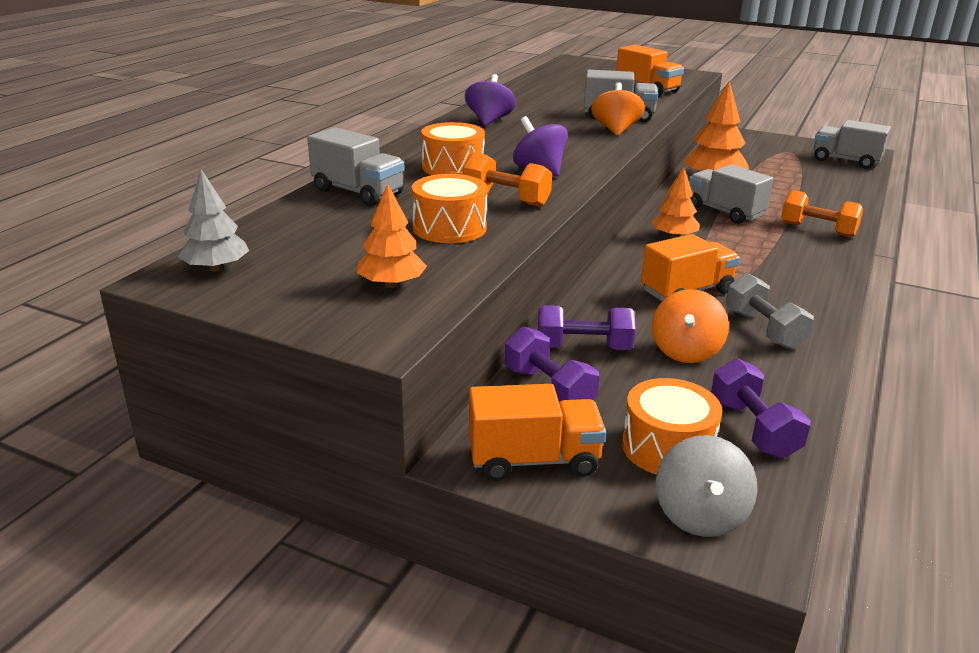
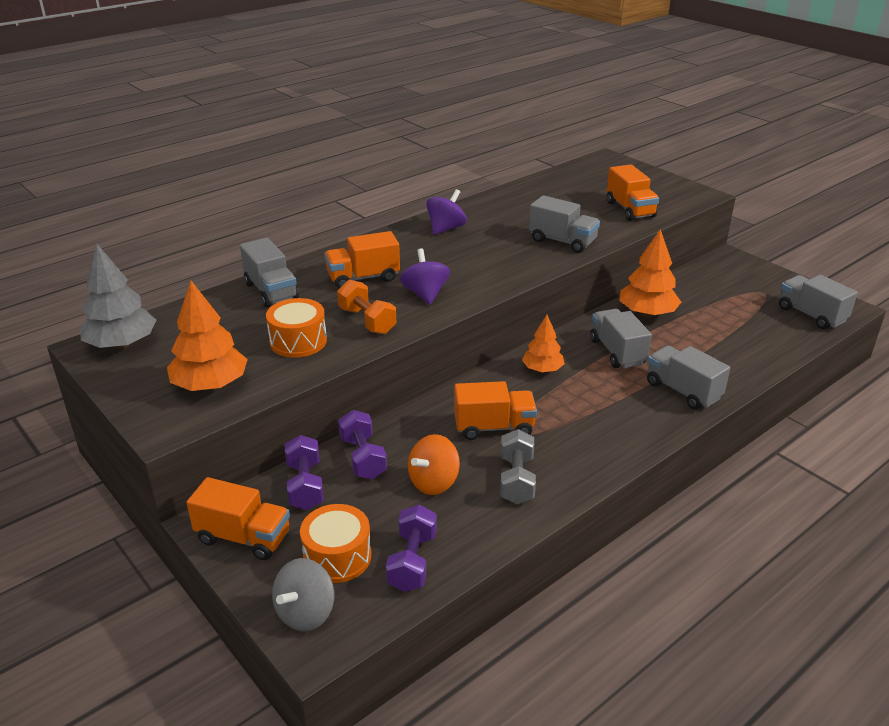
camera: 25 degrees right, 5 degrees up
grey tree [178,170,249,272] -> grey tree [80,244,157,349], size x1.57
orange tree [357,183,427,288] -> orange tree [167,281,248,391], size x1.57
orange drum [421,122,485,175] -> orange truck [324,231,400,289]
purple dumbbell [538,305,636,350] -> purple dumbbell turned 45 degrees clockwise [338,410,387,479]
orange spinning top [591,82,645,136] -> none
orange dumbbell [781,190,863,237] -> grey truck [647,345,730,410]

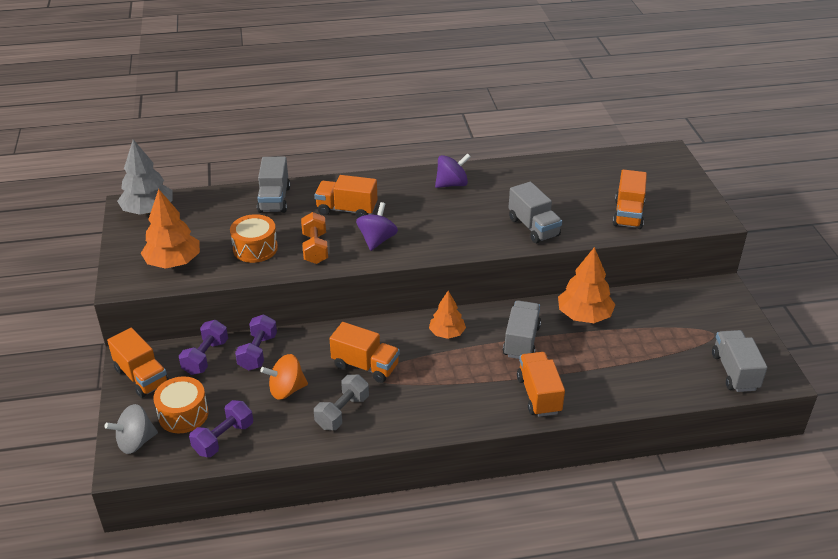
camera: 30 degrees right, 5 degrees up
grey truck [647,345,730,410] -> orange truck [517,352,565,417]

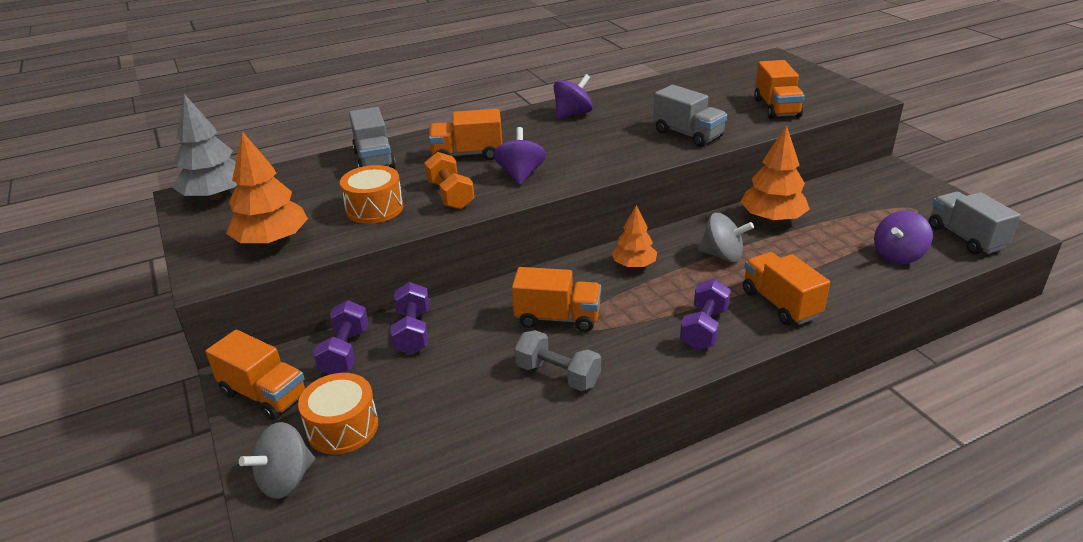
camera: 15 degrees left, 5 degrees down
purple dumbbell [189,400,253,457] -> purple dumbbell moved to [680,279,731,350]
orange spinning top [260,354,308,400] -> none
grey dumbbell [314,375,369,430] -> grey dumbbell turned 75 degrees counterclockwise [515,330,601,391]
grey truck [503,301,541,359] -> grey spinning top [698,213,754,262]
none -> purple spinning top [874,211,933,264]

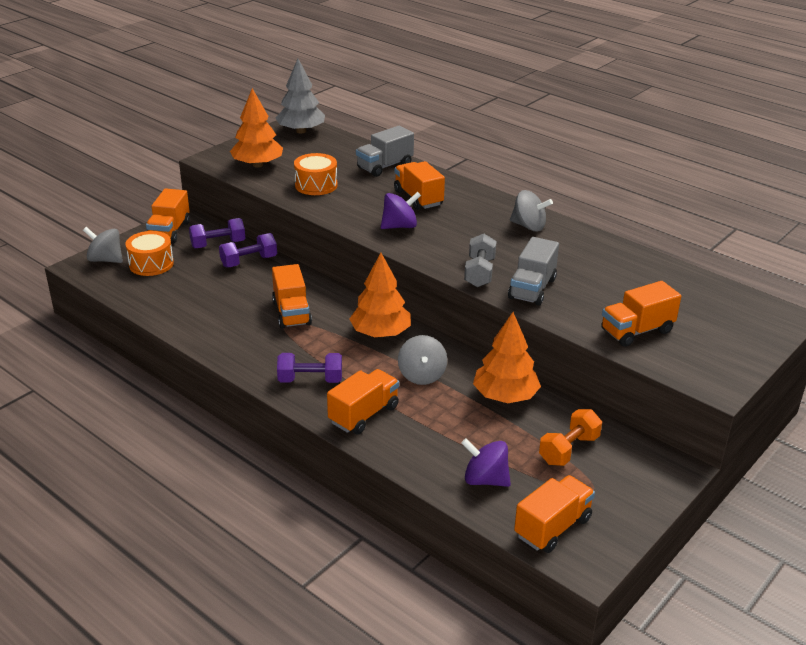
camera: 65 degrees right, 0 degrees up
orange dumbbell [424,152,474,210] -> orange dumbbell moved to [539,409,602,466]
grey dumbbell [515,330,601,391] -> grey dumbbell moved to [464,234,497,287]
purple spinning top [554,74,593,119] -> grey spinning top [510,190,553,232]
orange tree [612,205,657,268] -> orange tree [349,253,411,337], size x1.57
grey truck [929,192,1021,255] -> orange truck [514,475,595,553]

